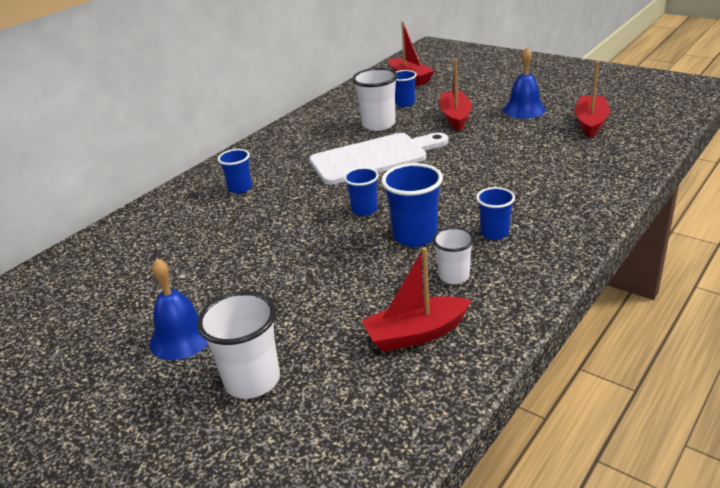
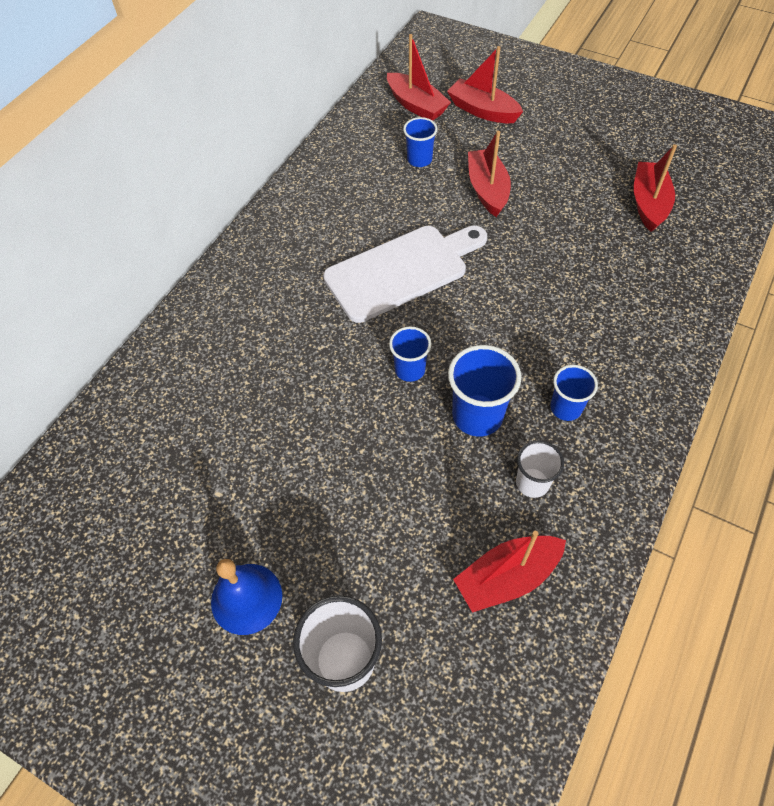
camera: 10 degrees left, 25 degrees up
blue cup [218,149,252,194] -> none
white cup [352,68,398,131] -> none
blue bell [503,47,546,119] -> none
none -> red boat [447,46,523,123]

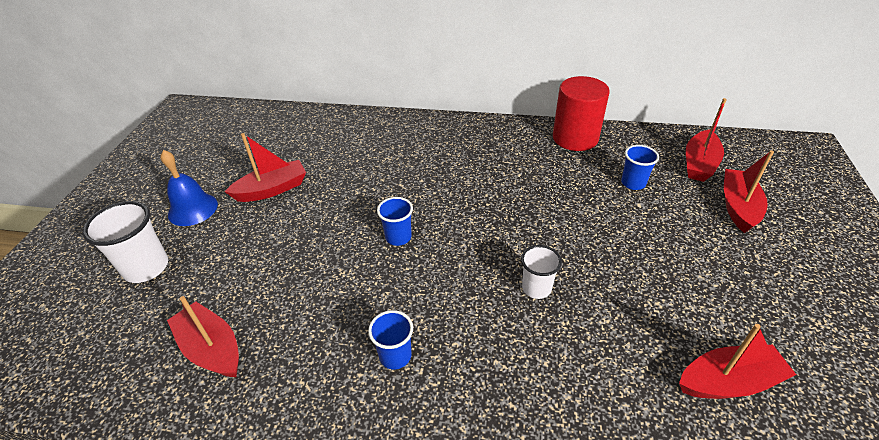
camera: 70 degrees right, 15 degrees down
white cutting board [323,226,487,323] -> none
blue cup [448,345,521,437] -> none
red boat [468,131,511,217] -> red boat moved to [225,133,306,202]
white cup [516,440,564,498] -> white cup moved to [521,245,562,299]
none -> red cylinder [553,76,610,151]

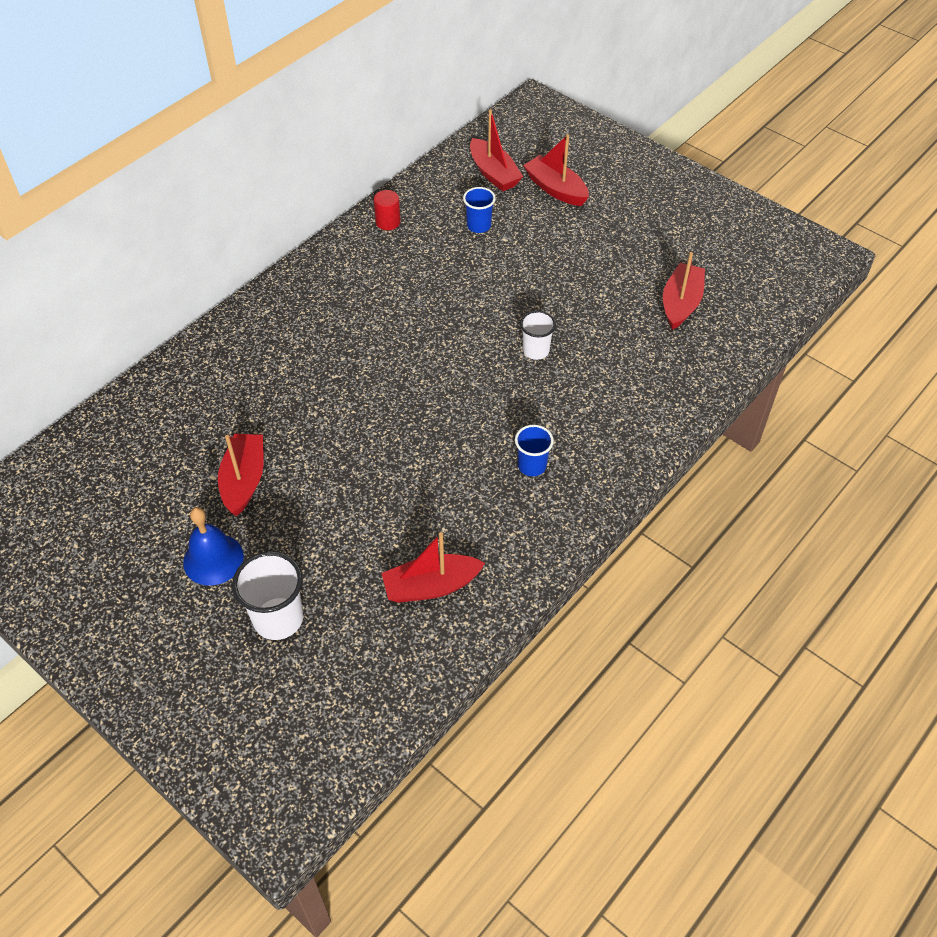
camera: 60 degrees left, 10 degrees up
blue cup [377,197,413,246] -> none
red cylinder [553,76,610,151] -> red cylinder [374,190,401,230], size x0.49

